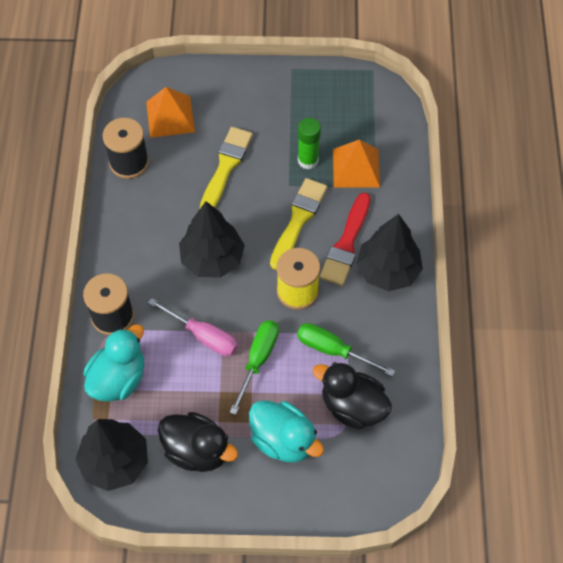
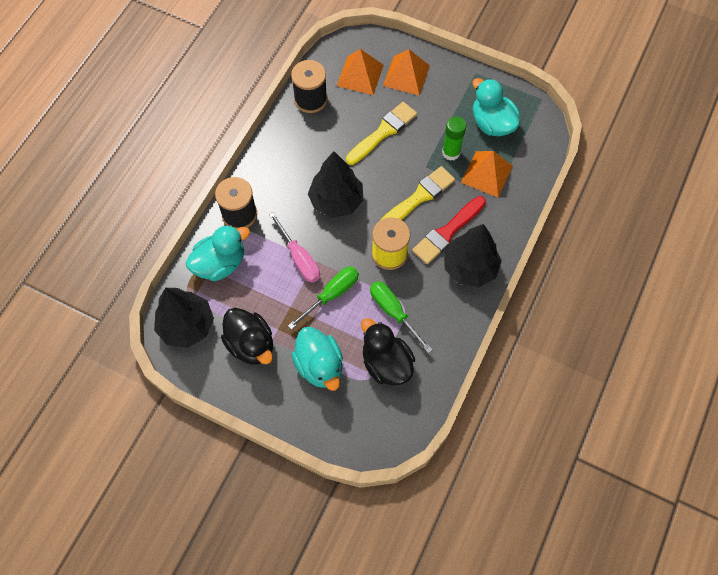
camera: 25 degrees right, 5 degrees up
none -> orange pyramid [383,49,430,96]
none -> turquoise duck [472,78,520,136]

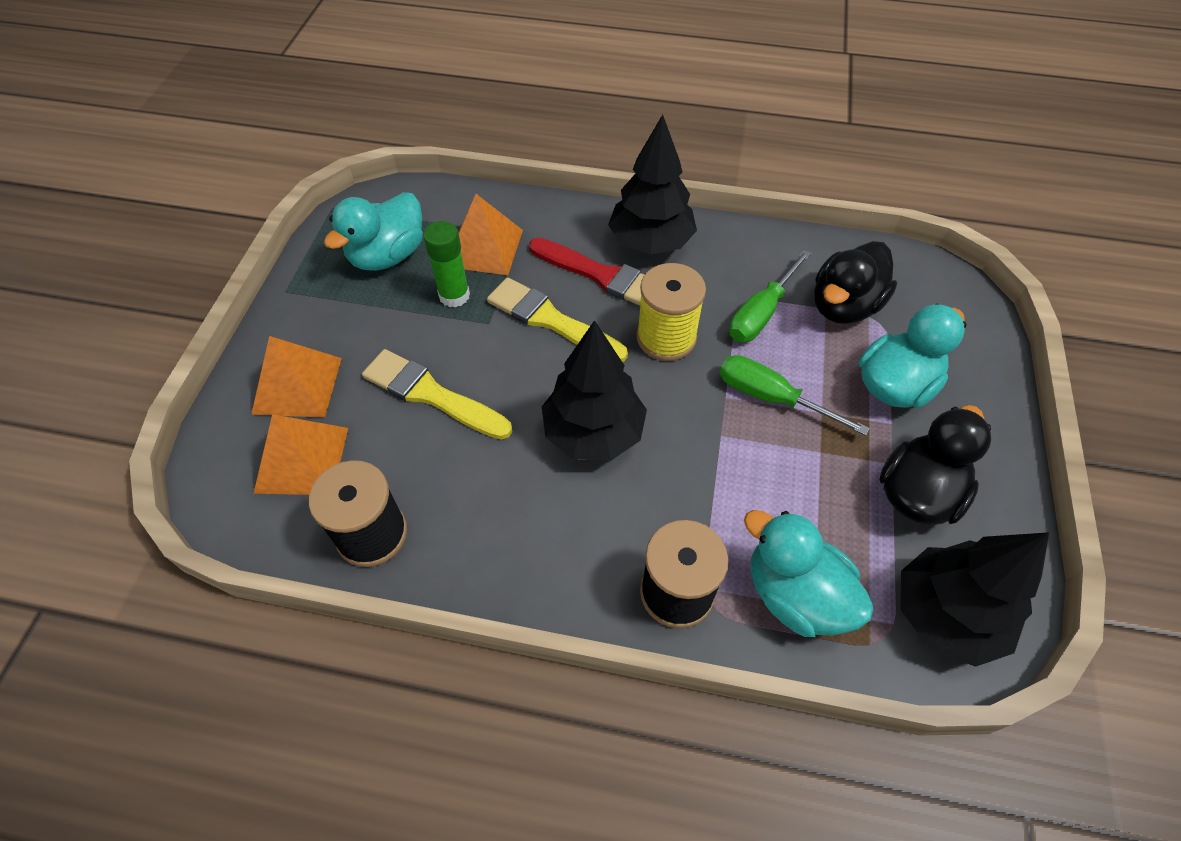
camera: 105 degrees left, 10 degrees down
pink screwdriver [269,212,320,283] -> none

